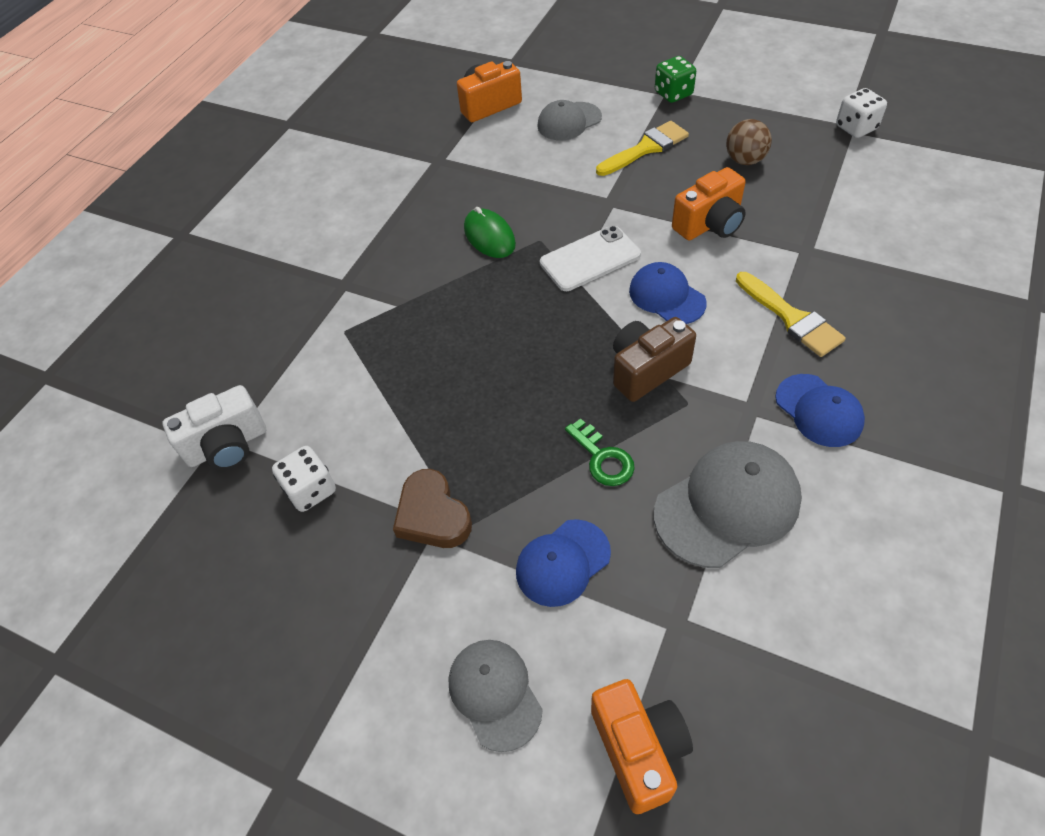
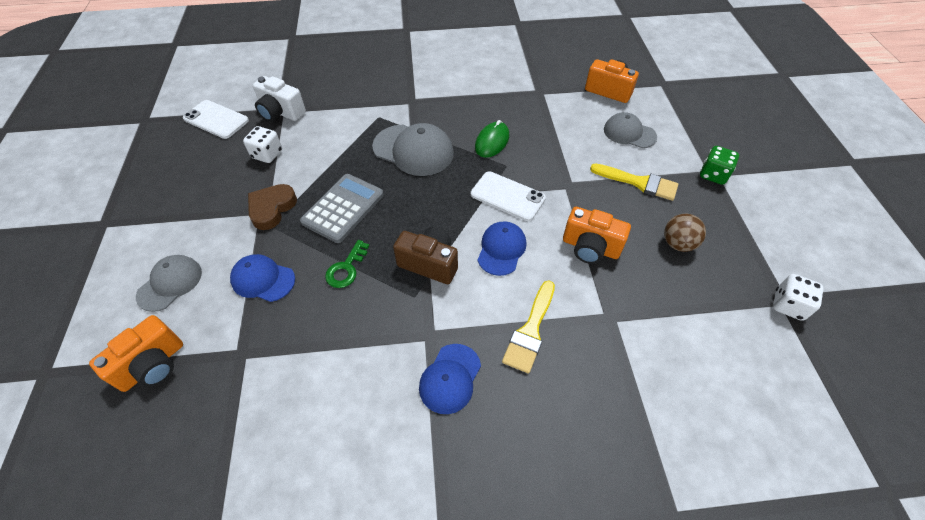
camera: 55 degrees right, 0 degrees up
grey cap [654,441,802,568] -> grey cap moved to [372,123,454,176]
none -> white phone [183,100,249,139]
none -> grey calculator [300,174,384,243]

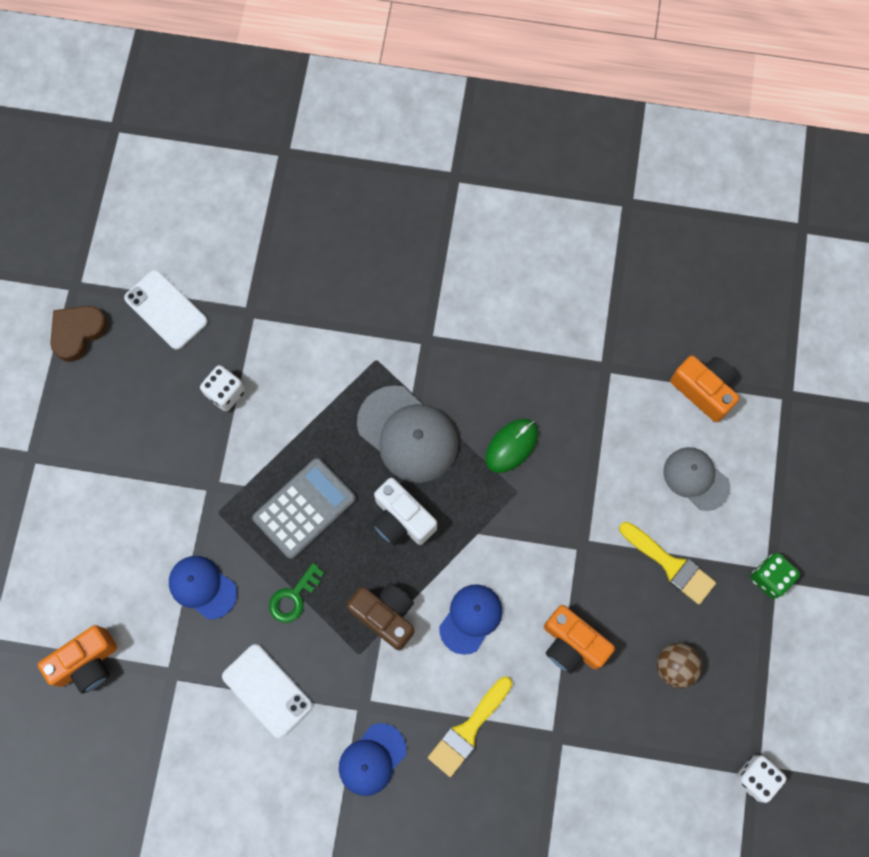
camera: 15 degrees right, 20 degrees up
grey cap [136,255,202,312] -> none
brown heart [248,184,297,230] -> brown heart moved to [50,306,108,362]
white camera [253,76,306,122] -> white camera moved to [372,478,437,545]
white phone [471,171,546,221] -> white phone moved to [222,644,312,738]

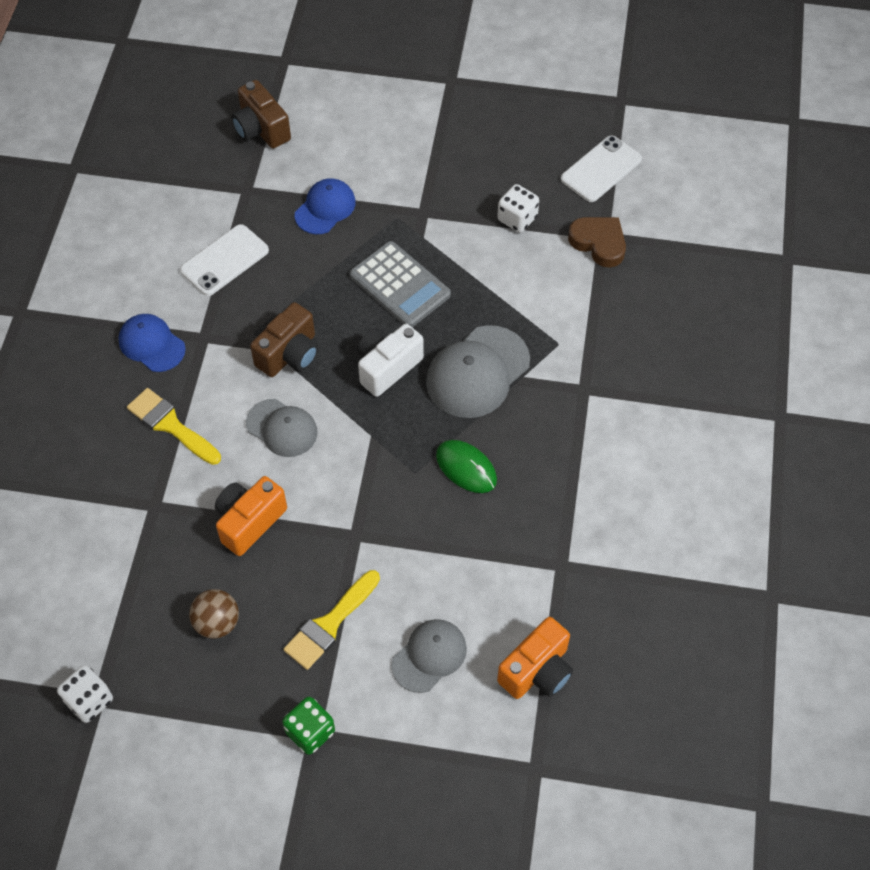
camera: 90 degrees right, 15 degrees down
orange camera [38,625,117,693] -> brown camera [231,80,291,149]
brown heart [50,306,108,362] -> brown heart moved to [568,217,626,268]
green key [269,563,324,623] -> none
blue cap [439,584,503,655] -> grey cap [246,399,317,457]

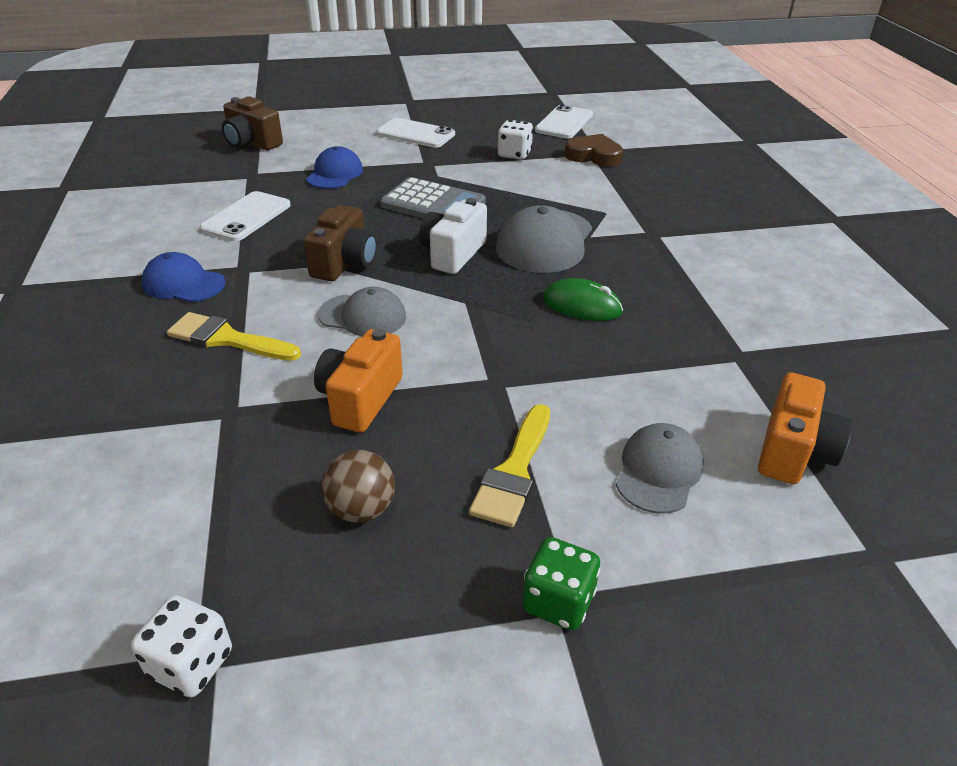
camera: 20 degrees left, 20 degrees down
none -> white phone [376,118,455,148]

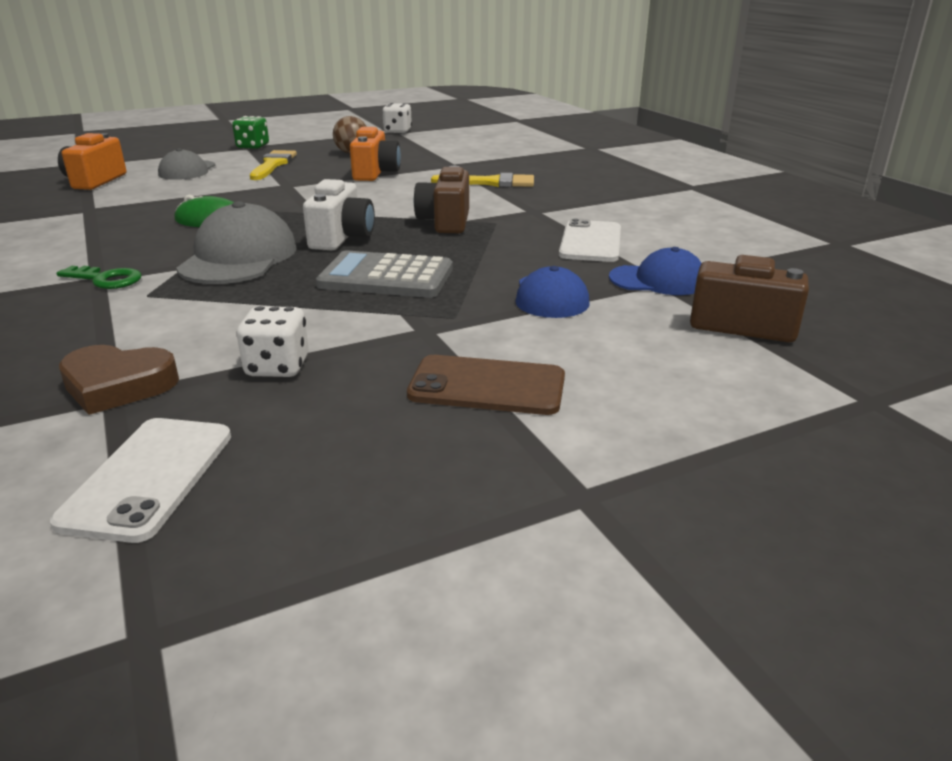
camera: 165 degrees right, 10 degrees down
blue cap [142,252,225,302] -> blue cap moved to [609,247,702,295]
grey cap [318,287,406,336] -> none
white phone [376,118,455,148] -> brown phone [407,355,565,415]
none -> green key [57,266,142,289]

